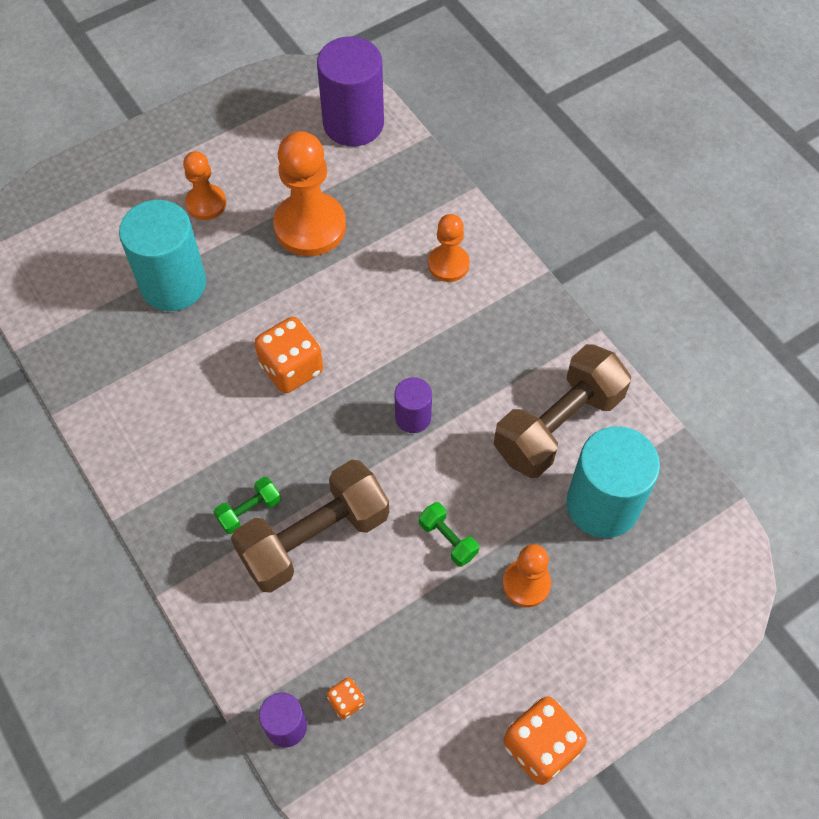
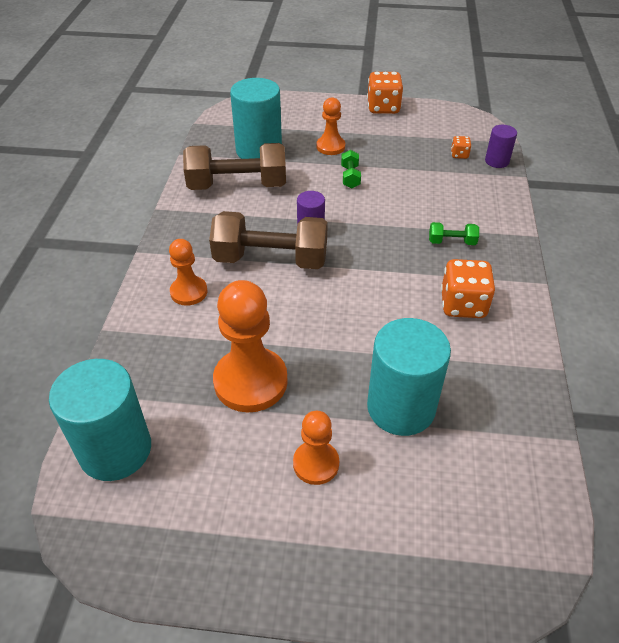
camera: 140 degrees left, 15 degrees down
brown dumbbell [231,460,389,593] -> brown dumbbell moved to [209,211,328,269]
orange dice [254,317,323,393] -> orange dice moved to [441,259,495,318]
purple cylinder [317,36,384,146] -> turquoise cylinder [49,359,151,481]

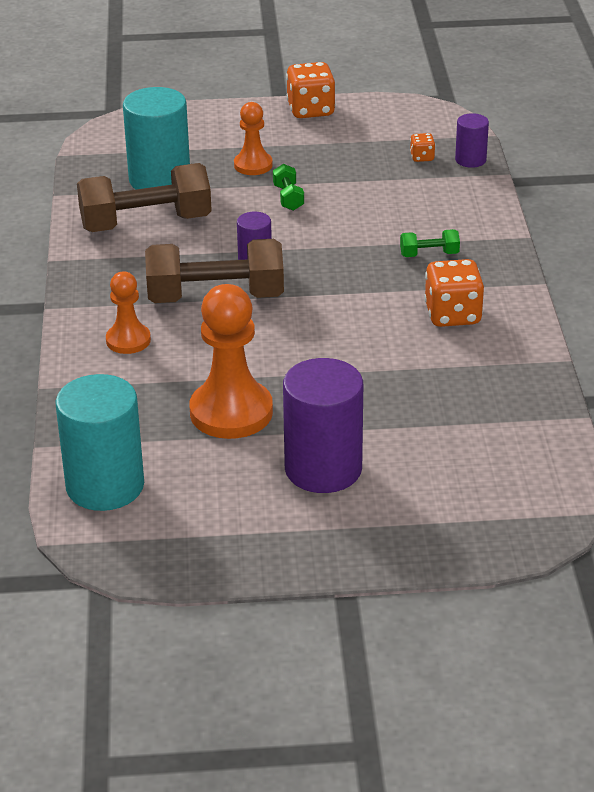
camera: 10 degrees left, 10 degrees down
orange pawn [293,411,339,485] -> purple cylinder [283,358,363,493]
turquoise cylinder [367,318,451,436] -> none

